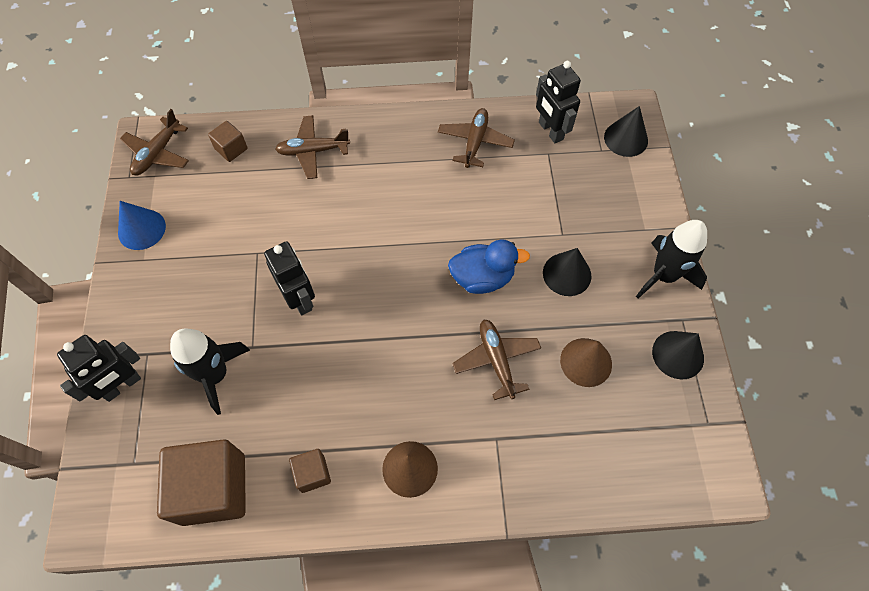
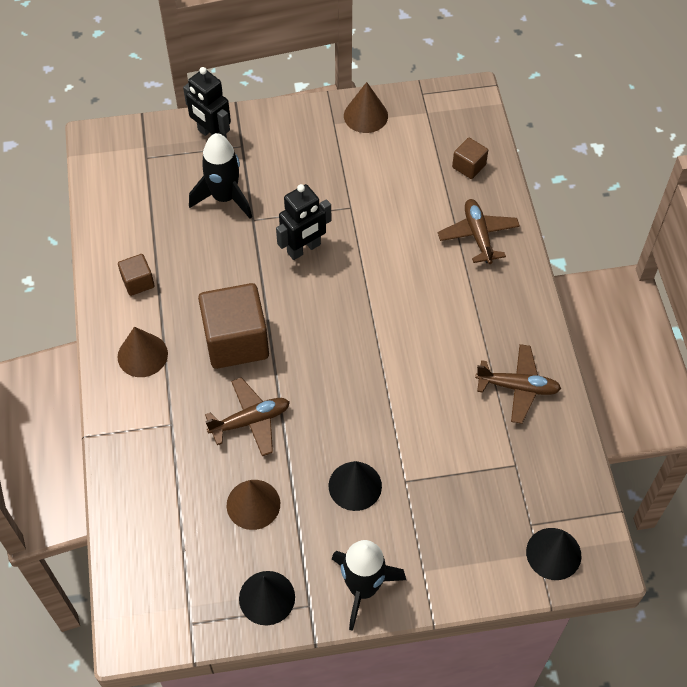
camera: 85 degrees right, 5 degrees down
blue cone [118,201,166,250] -> brown cone [344,82,388,133]
brown plane [120,109,189,175] -> none
brown cube [157,439,246,526] -> brown cube moved to [198,283,269,369]
blue duck [448,239,530,294] -> none
black robot [536,61,581,143] -> none

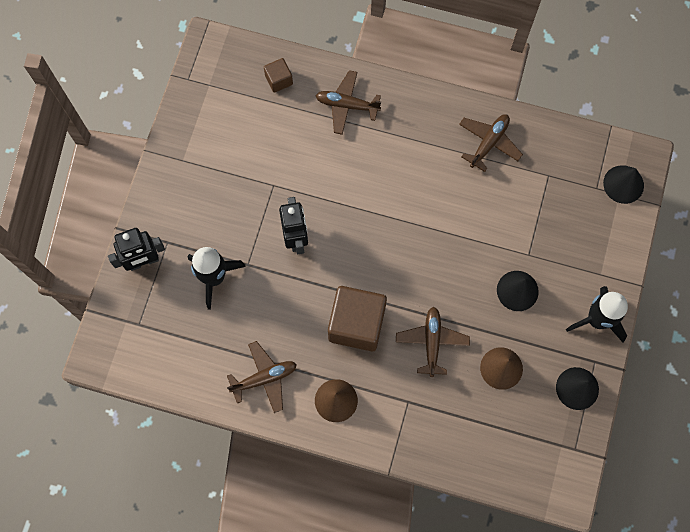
camera: 65 degrees left, 15 degrees up
brown cube [118,254,155,296] -> brown plane [227,341,297,413]
brown cone [344,82,388,133] -> none

